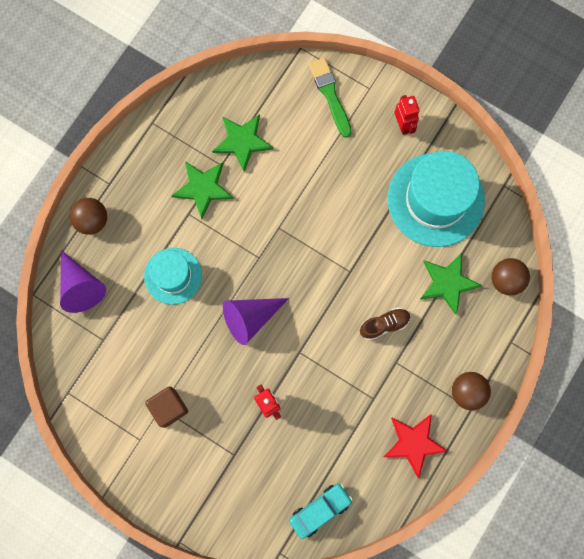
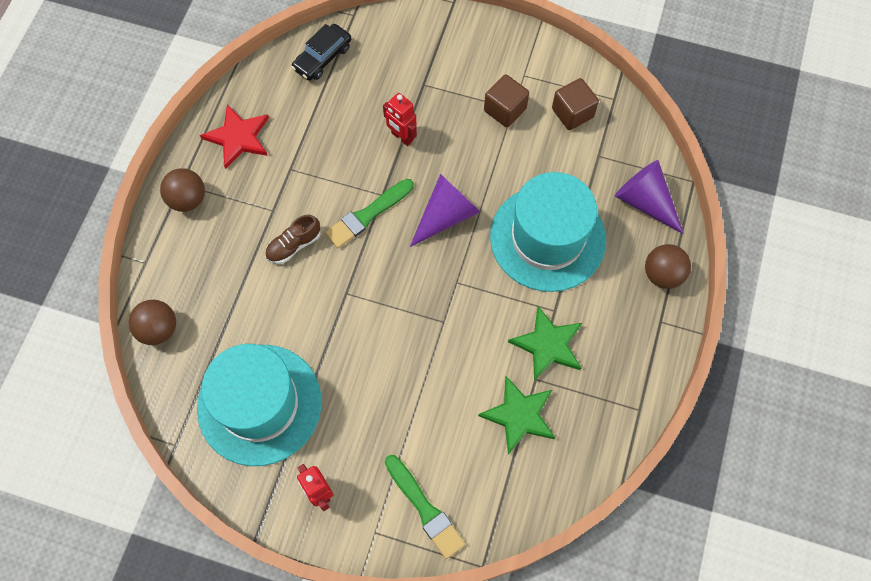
camera: 165 degrees right, 10 degrees down
turquoise hat [144,248,202,305] -> turquoise hat [490,172,606,292], size x1.70
turquoise car [289,484,353,539] -> black car [291,24,351,81]
green star [421,253,482,315] -> none
none -> green brush [325,179,414,248]
none -> brown cube [552,78,599,130]

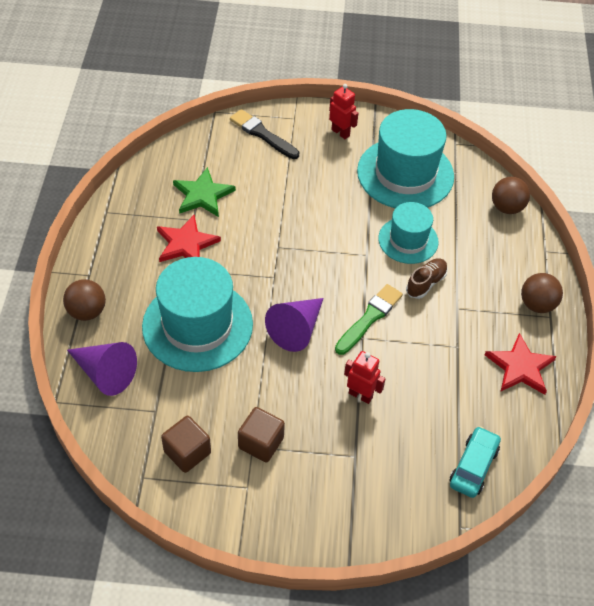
camera: 165 degrees right, 15 degrees down
black car [291,24,351,81] -> turquoise car [449,426,501,498]
green brush [385,455,465,559] -> black brush [230,109,299,159]
green star [508,306,582,381] -> red star [157,215,221,262]
none -> turquoise hat [378,202,439,264]

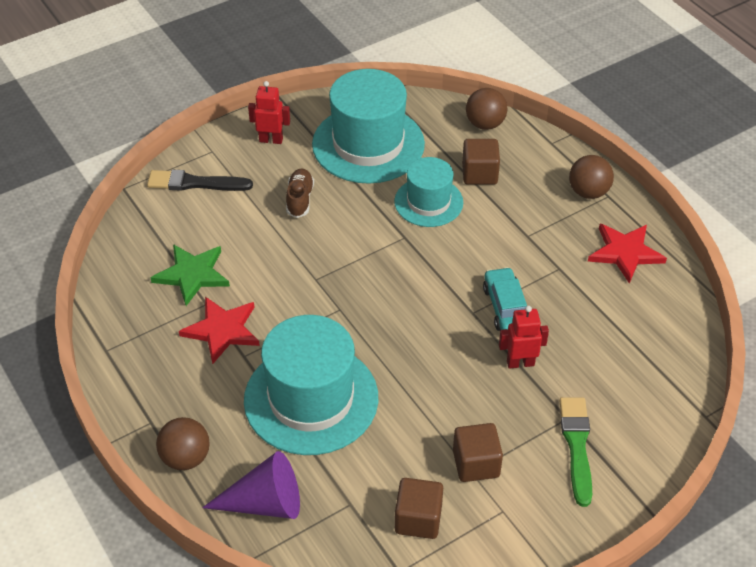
camera: 35 degrees left, 5 degrees down
purple cone [265,298,324,352] -> none
green brush [335,284,403,355] -> green brush moved to [560,397,592,507]
brown shoe [406,258,448,299] -> brown shoe moved to [286,168,314,218]
turquoise car [449,426,501,498] -> turquoise car moved to [483,267,527,331]
none -> brown cube [462,139,500,185]

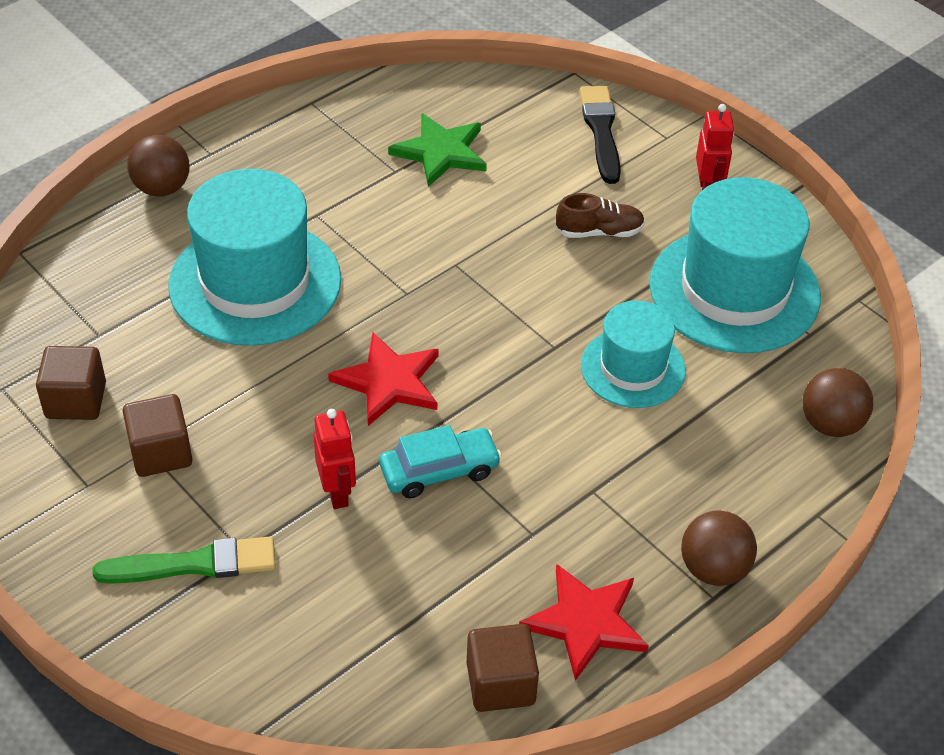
camera: 80 degrees right, 0 degrees up
red star [179,297,260,364] -> red star moved to [328,332,438,426]
purple cone [202,451,300,519] -> none
brown cube [462,139,500,185] -> brown cube moved to [467,624,539,712]

